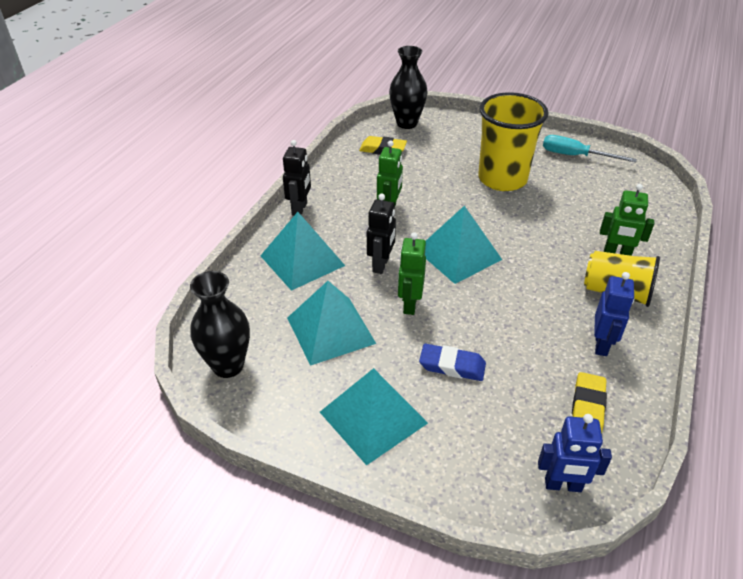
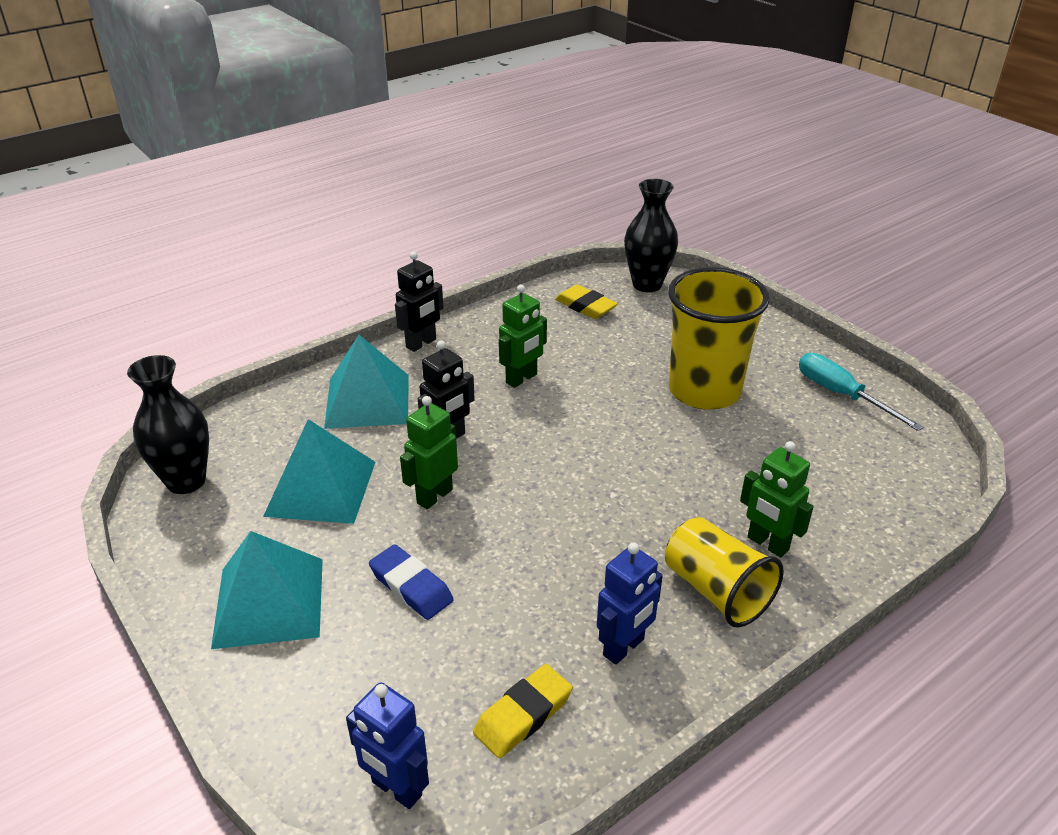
camera: 30 degrees right, 5 degrees down
turquoise pyramid [425,206,502,284] -> none

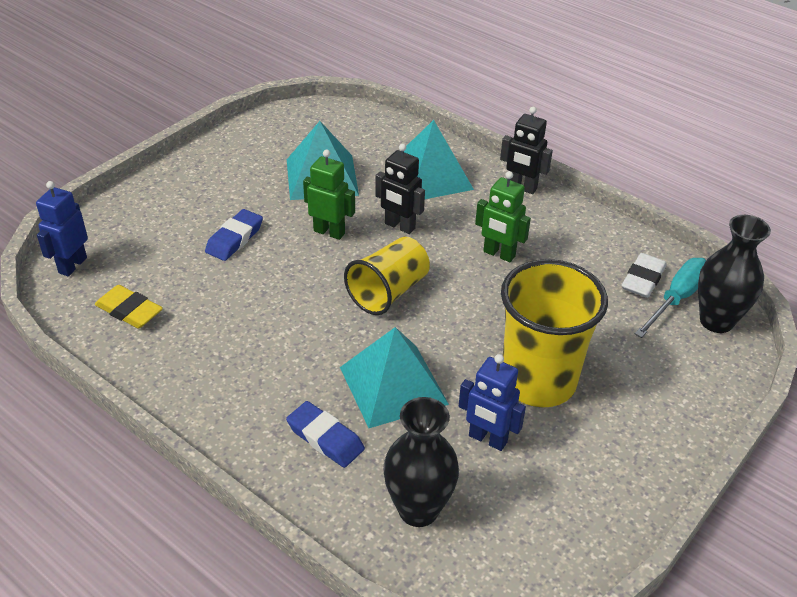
camera: 75 degrees right, 5 degrees up
black vase [127,355,209,494] -> black vase moved to [383,397,459,527]
turquoise pyramid [211,531,323,649] -> turquoise pyramid moved to [340,327,449,428]
yellow eraser [555,285,618,319] -> white eraser [621,253,667,298]
blue robot [597,543,663,665] -> blue robot moved to [459,354,526,451]
yellow cup [665,517,784,628] -> yellow cup moved to [344,237,430,315]
green robot [740,441,814,558] -> blue eraser [286,401,365,468]
turquoise screwdriver [799,353,924,431] -> turquoise screwdriver moved to [635,258,706,338]

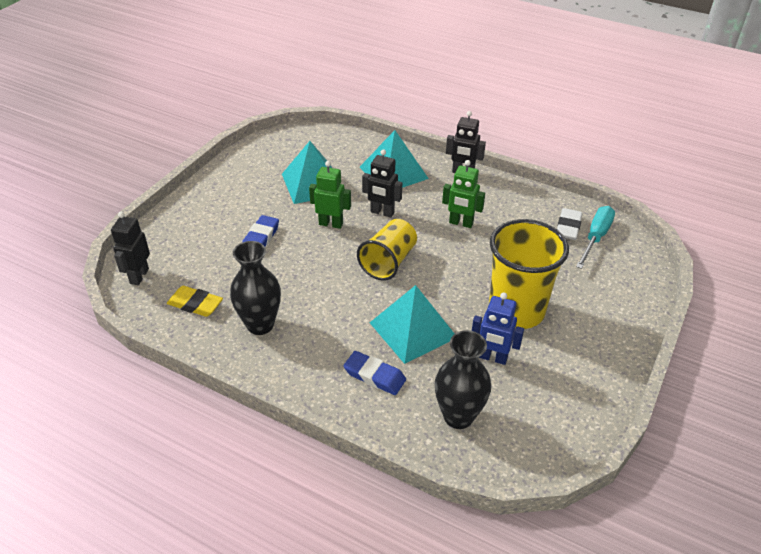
camera: 10 degrees left, 0 degrees up
blue robot [36,181,88,277] -> black robot [111,212,150,285]
black vase [698,215,771,333] -> black vase moved to [230,241,281,335]

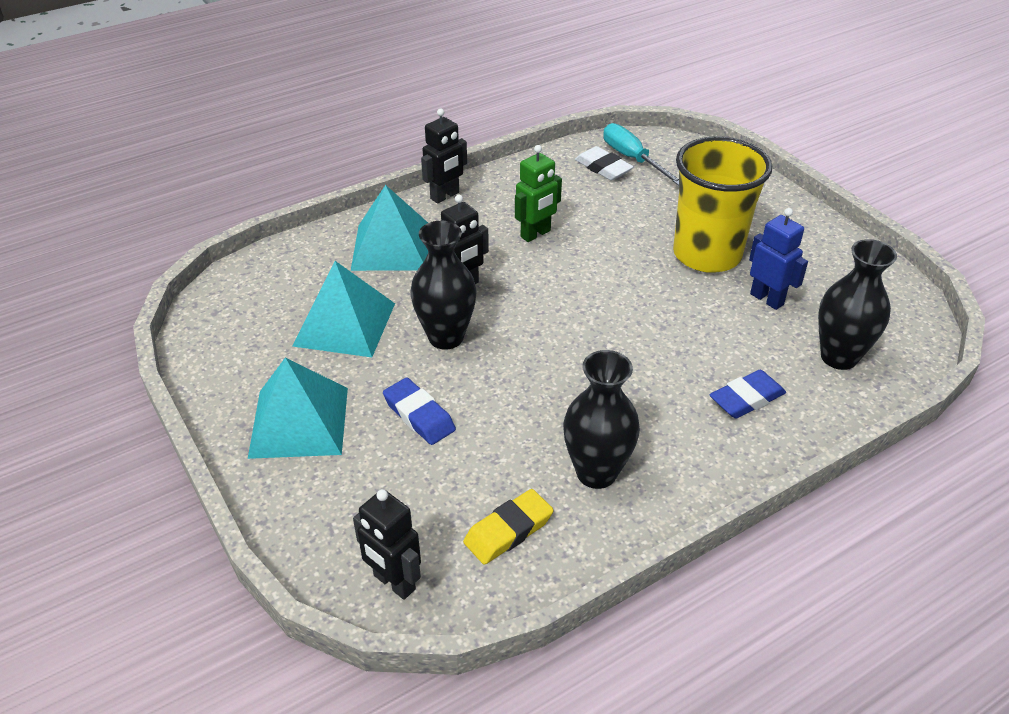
camera: 60 degrees left, 0 degrees up
green robot [309,161,351,229] -> black vase [411,221,477,350]
yellow cup [357,219,417,281] -> none
turquoise pyramid [370,285,455,364] -> turquoise pyramid moved to [248,358,348,459]
blue robot [472,292,524,365] -> blue robot turned 90 degrees counterclockwise [749,208,808,310]

